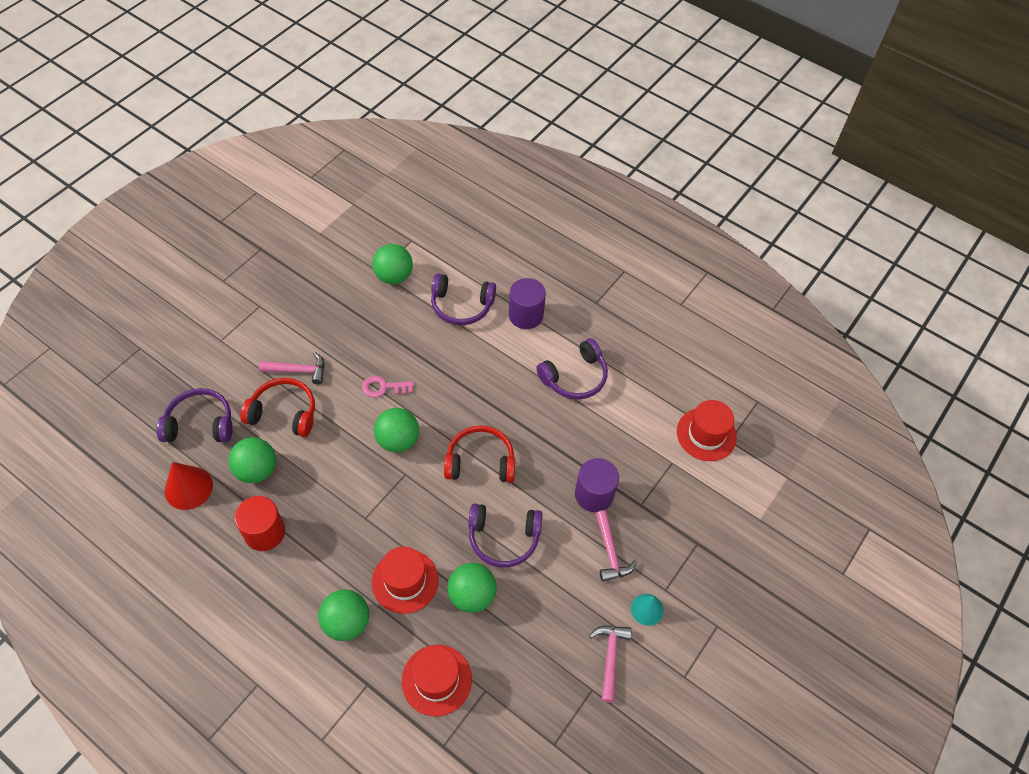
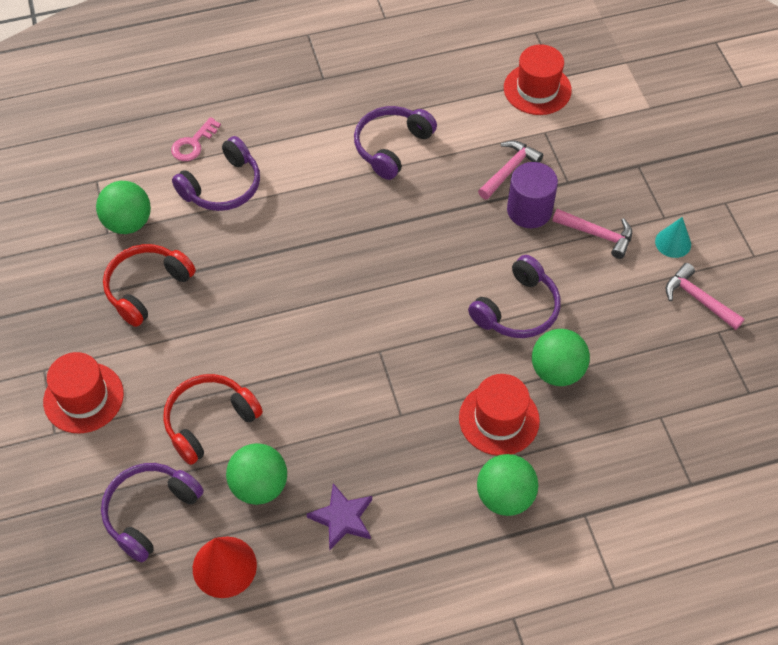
camera: 50 degrees left, 0 degrees up
red cylinder [235,496,285,551] -> purple star [306,483,372,550]
pink hammer [259,352,325,385] -> pink hammer moved to [478,141,543,200]
pink key [362,376,414,398] -> pink key moved to [171,117,221,161]
green ball [374,408,419,453] -> none
red hat [402,645,472,716] -> red hat moved to [43,352,124,433]
red headphones [444,425,515,483] -> red headphones moved to [103,244,196,327]
purple cylinder [509,278,546,329] -> none
purple headphones [536,338,608,399] -> purple headphones turned 150 degrees counterclockwise [354,106,437,180]

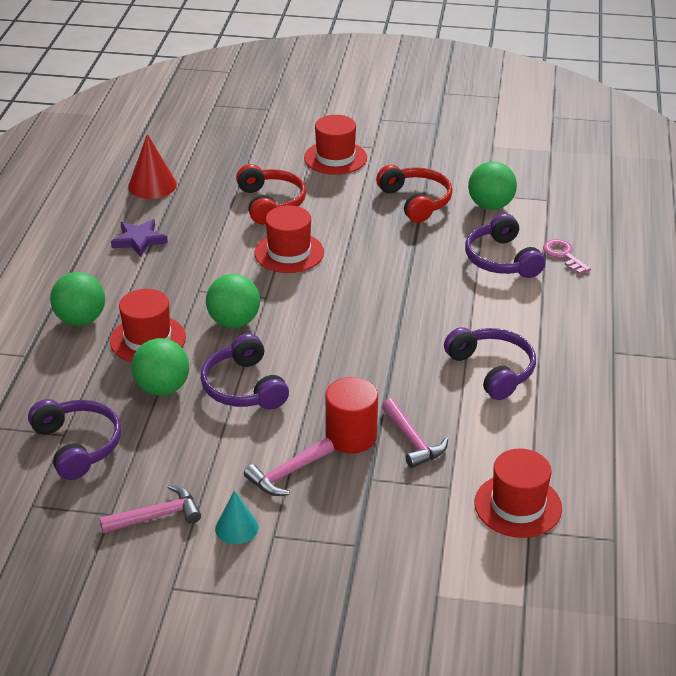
camera: 115 degrees right, 20 degrees down
purple headphones [101,463,204,562] -> purple headphones moved to [28,399,121,480]
green ball [226,443,287,505] -> green ball moved to [206,274,260,328]
purple cylinder [507,162,558,228] -> red cylinder [325,377,378,454]
none -> red hat [254,205,324,273]

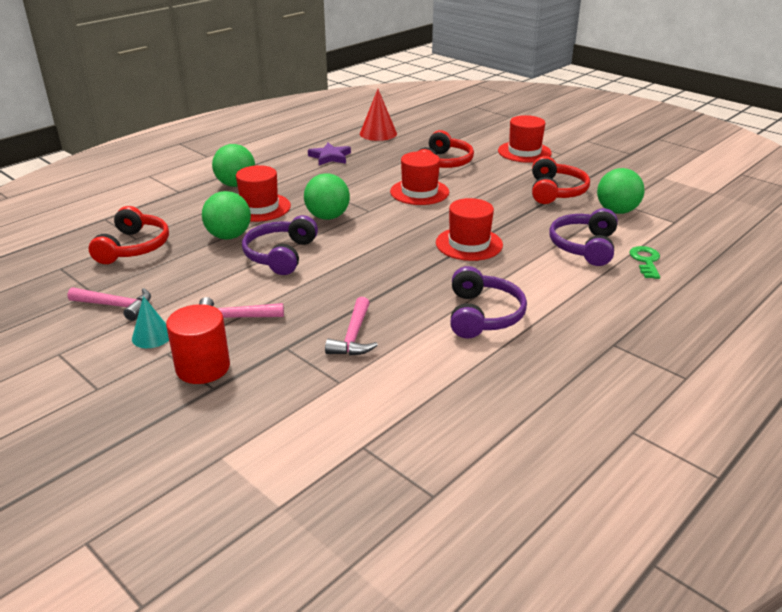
camera: 35 degrees right, 5 degrees down
purple headphones [28,399,121,480] -> red headphones [89,206,169,264]
red cylinder [325,377,378,454] -> red cylinder moved to [166,304,230,384]
red hat [474,448,562,538] -> red hat moved to [436,198,503,261]
pink key [543,239,591,274] -> green key [629,246,660,279]

